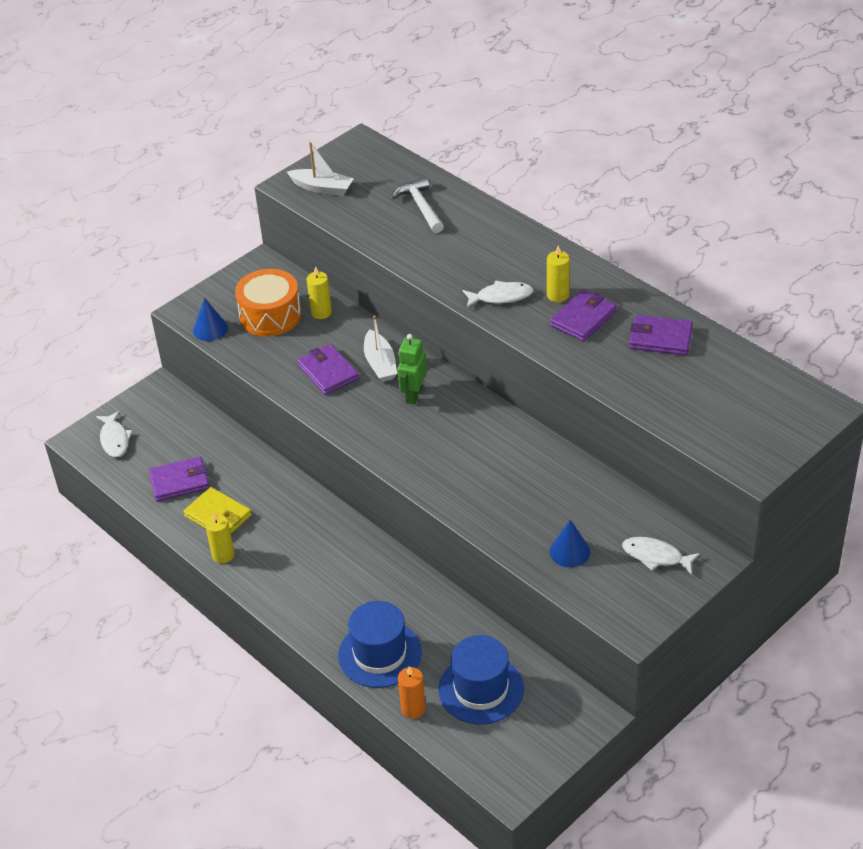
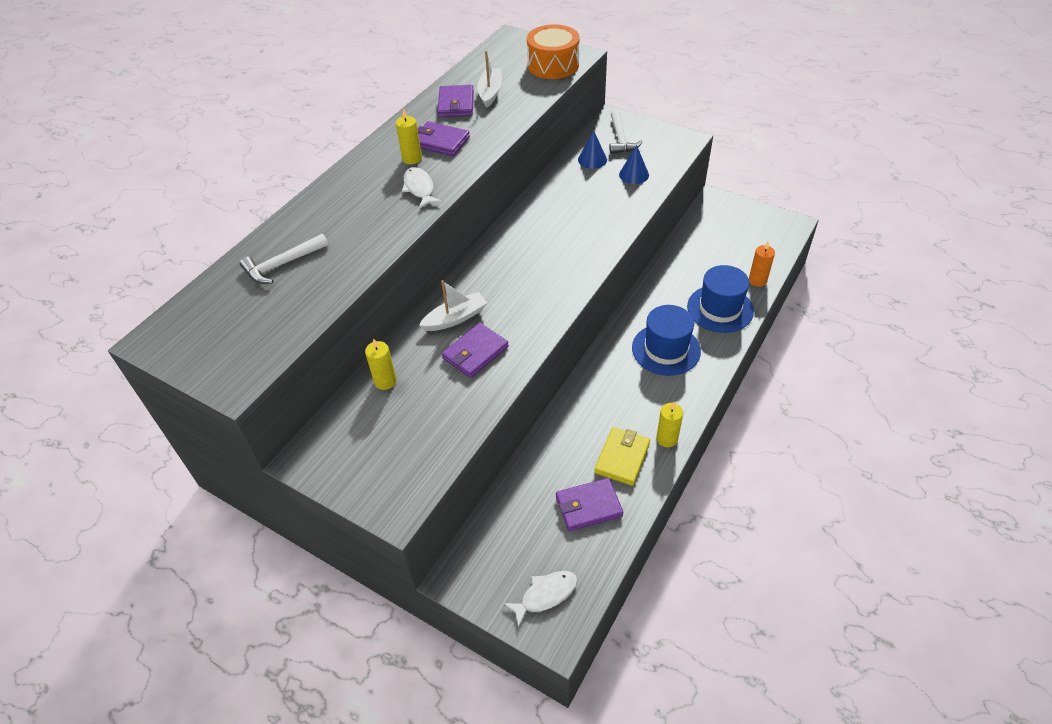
camera: 105 degrees left, 5 degrees up
purple wallet [149,457,210,502] -> purple wallet turned 75 degrees counterclockwise [556,478,624,531]
blue cone [193,298,228,341] -> blue cone moved to [578,130,607,169]
orange drum [235,269,301,336] -> orange drum moved to [527,24,580,79]
white boat [287,142,354,196] -> white boat moved to [477,51,502,108]
green robot [398,334,427,405] -> none
blue hat [439,635,524,724] -> blue hat moved to [632,305,701,376]
white fish [622,537,700,575] -> white hammer [609,110,643,154]

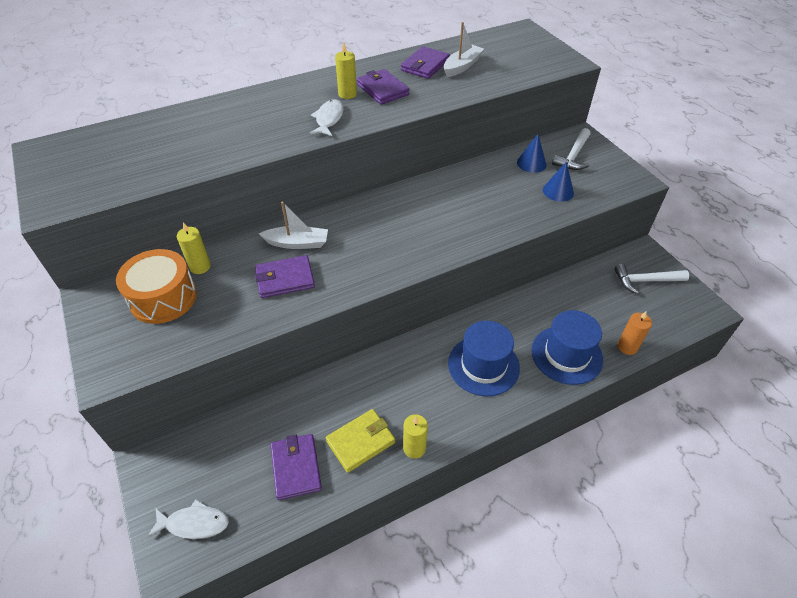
camera: 30 degrees right, 0 degrees up
white hammer [240,234,328,284] -> white hammer moved to [615,264,689,294]
orange drum [527,24,580,79] -> orange drum moved to [116,249,197,324]
purple wallet [556,478,624,531] -> purple wallet turned 60 degrees clockwise [271,434,322,500]

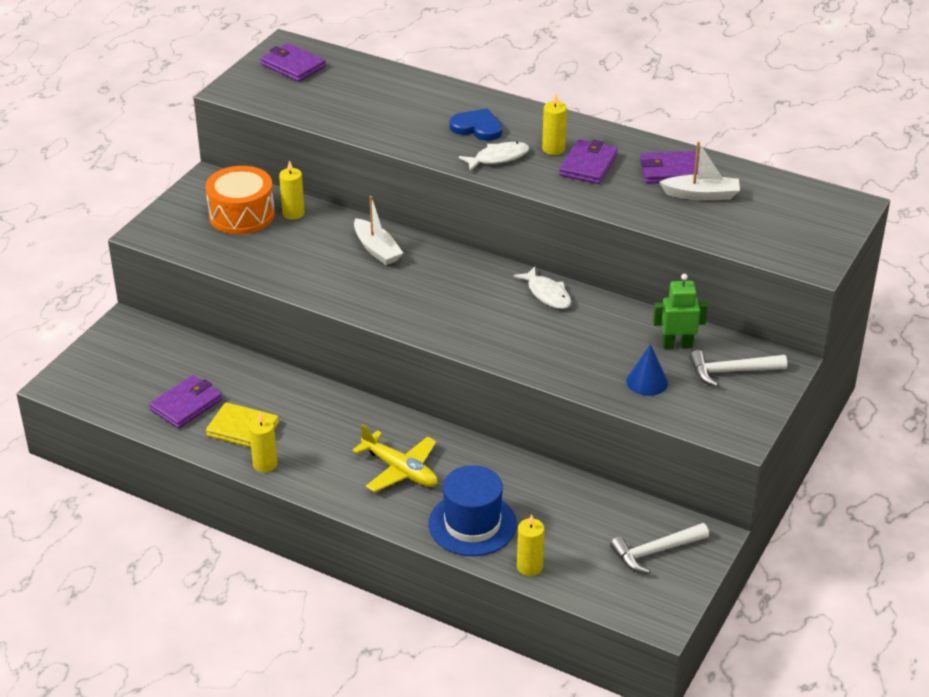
camera: 55 degrees right, 10 degrees down
white fish [147,499,229,539] -> white fish moved to [513,267,571,309]
purple wallet [255,255,315,298] -> purple wallet moved to [261,43,326,82]
blue hat [448,321,520,396] -> yellow plane [352,424,438,492]
blue cone [517,134,546,173] -> green robot [653,274,708,349]
white hammer [615,264,689,294] -> white hammer turned 75 degrees counterclockwise [610,523,709,574]
orange candle [618,312,652,355] -> yellow candle [517,514,544,576]
none -> blue heart [449,109,502,141]

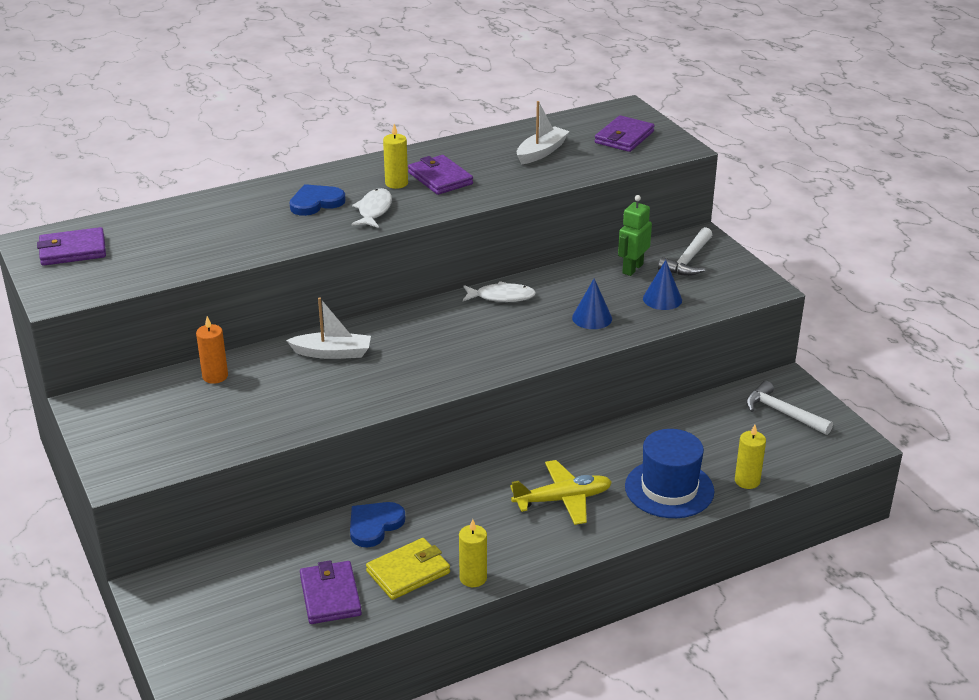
camera: 55 degrees left, 5 degrees down
orange drum [205,166,275,234] -> none
yellow candle [279,160,305,220] -> orange candle [196,316,228,384]
white hammer [610,523,709,574] -> white hammer turned 120 degrees clockwise [746,381,833,435]
purple wallet [640,151,699,184] -> purple wallet moved to [595,115,655,152]
none -> blue heart [350,502,405,548]
none -> blue cone [572,279,612,329]

